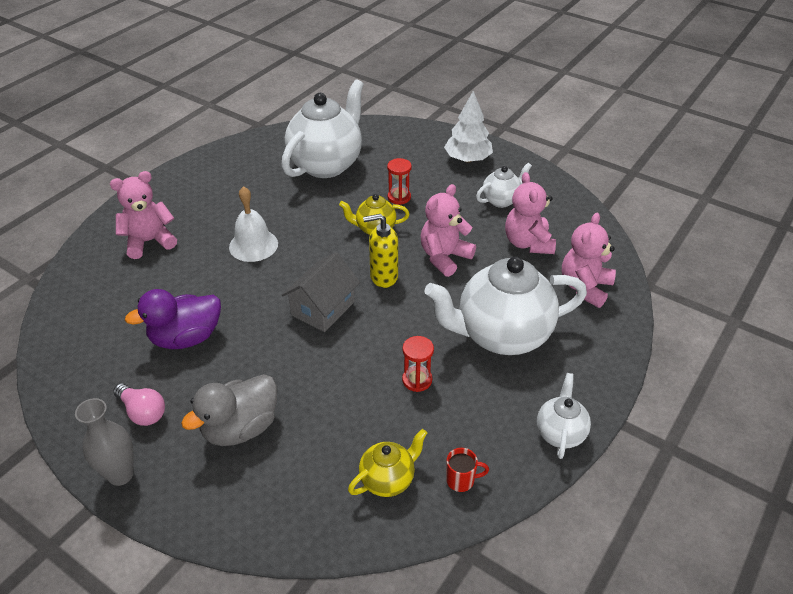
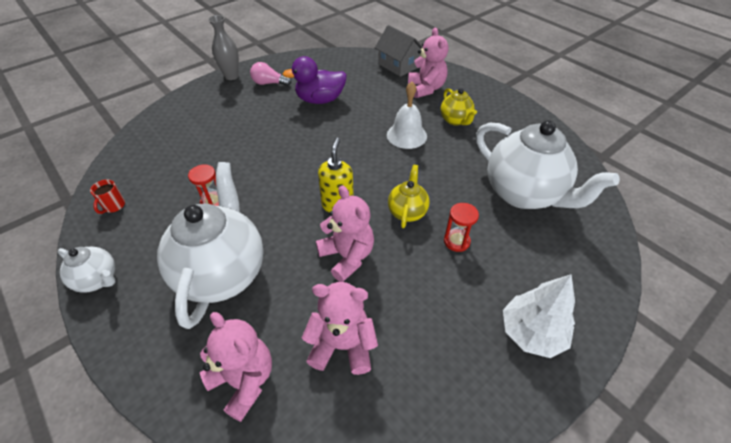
camera: 105 degrees right, 5 degrees up
pink light bulb [113,383,165,426] -> pink light bulb turned 45 degrees clockwise [250,62,291,86]
purple duck [125,289,221,349] -> purple duck turned 90 degrees counterclockwise [283,56,347,104]
grey duck [181,374,277,446] -> none
grey house [282,252,360,332] -> grey house moved to [375,25,423,77]
yellow teapot [348,429,427,497] -> yellow teapot moved to [440,88,477,126]
white teapot [476,163,532,208] -> none

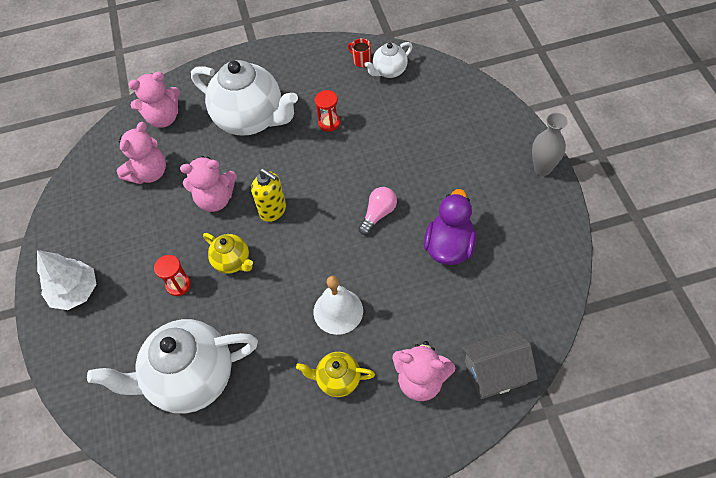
camera: 120 degrees right, 10 degrees up
white teapot [58,247,116,293] -> white teapot moved to [364,42,413,78]
pink light bulb [250,62,291,86] -> pink light bulb moved to [359,187,397,235]

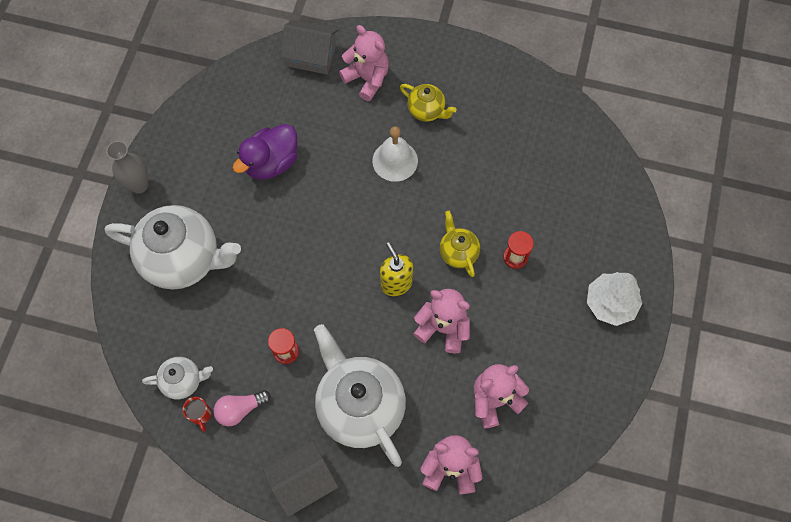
camera: 155 degrees left, 10 degrees up
white teapot [87,319,258,413] -> white teapot moved to [105,205,241,289]
pink light bulb [359,187,397,235] -> pink light bulb moved to [213,390,271,426]
none -> grey house [263,440,338,517]

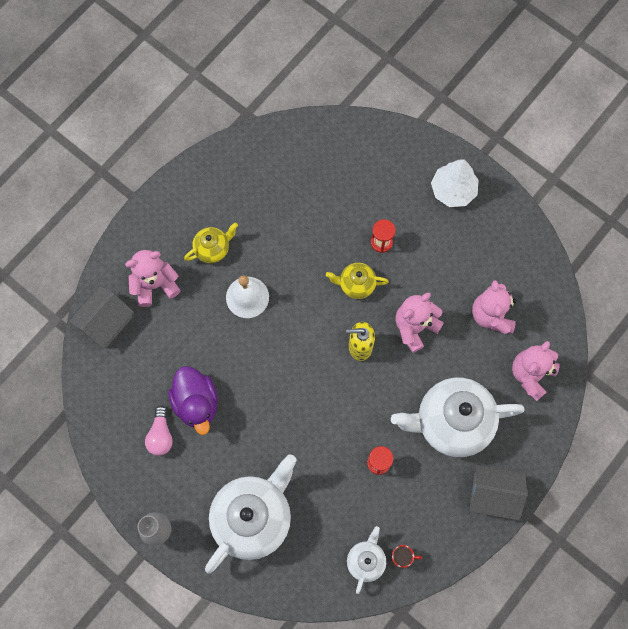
camera: 65 degrees left, 5 degrees up
pink light bulb [213,390,271,426] -> pink light bulb moved to [145,405,173,456]
grey house [263,440,338,517] -> grey house turned 75 degrees counterclockwise [470,465,527,520]

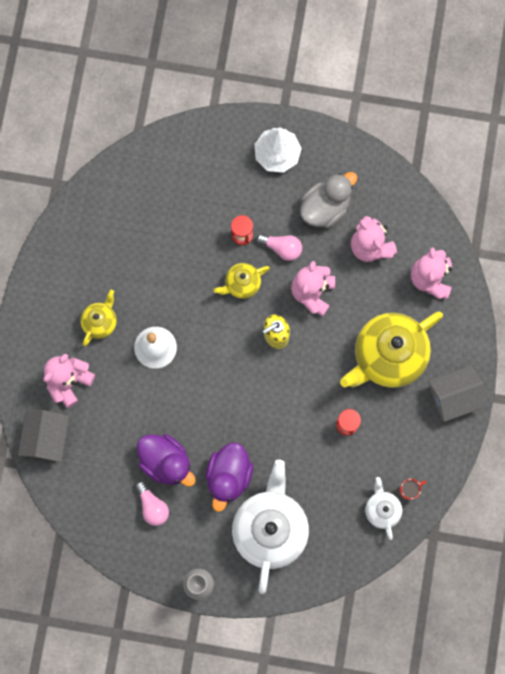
camera: 30 degrees left, 5 degrees up
white teapot [391,378,524,457] -> yellow teapot [340,311,443,388]
none -> purple duck [206,443,253,512]
none -> pink light bulb [256,233,302,261]
none -> grey duck [300,172,357,228]

